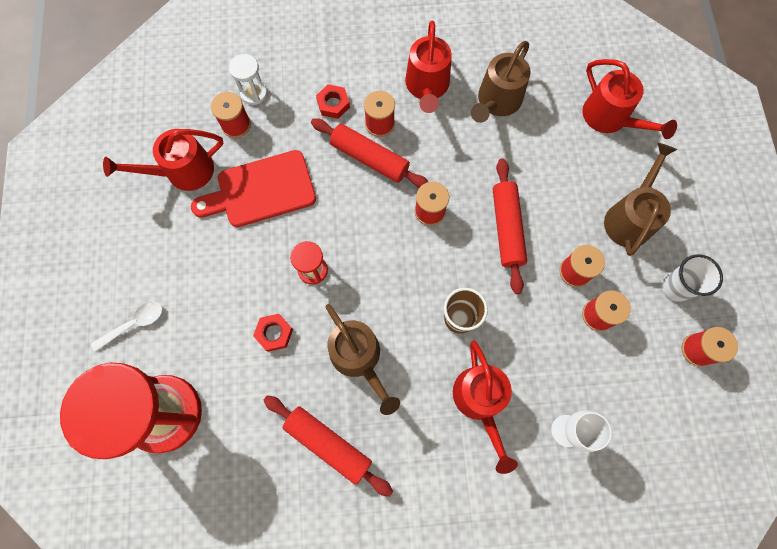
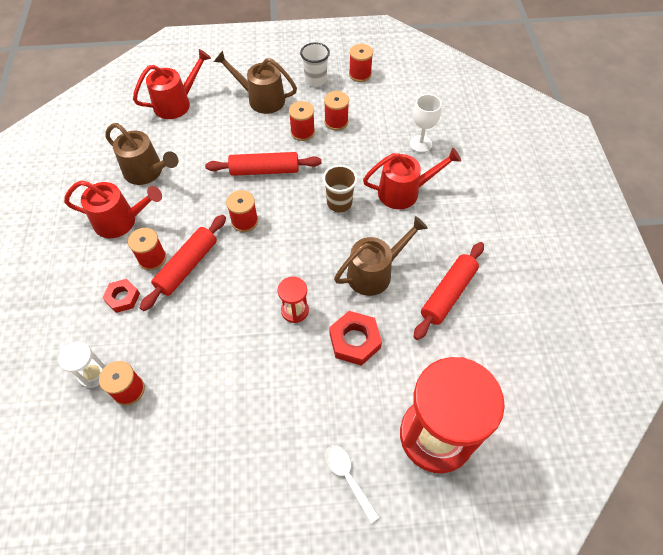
camera: 90 degrees left, 15 degrees down
red watering can [103,129,223,191] -> none
red cutting board [191,150,316,227] -> none
red nut [253,314,293,352] -> red nut [329,311,382,366], size x1.51

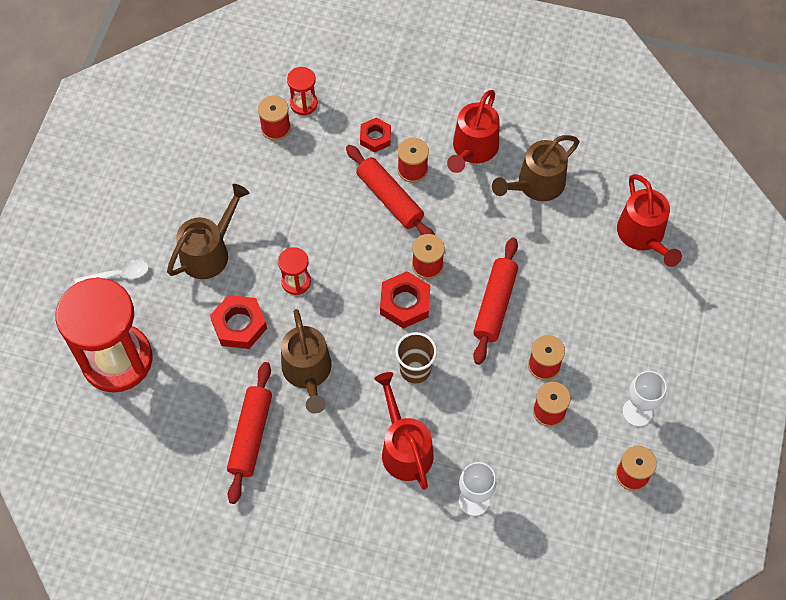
camera: 110 degrees right, 5 degrees up
white hourglass [58,342,106,388] -> red hourglass [287,67,318,115]
brown watering can [214,50,297,114] -> brown watering can moved to [167,184,249,279]
white cup [300,42,330,87] -> white goblet [623,371,667,426]
red watering can [363,148,461,209] -> red watering can turned 150 degrees clockwise [374,372,434,490]
red rolling pin [413,242,484,340] -> red rolling pin turned 45 degrees clockwise [227,362,272,504]
none -> red nut [380,271,430,329]

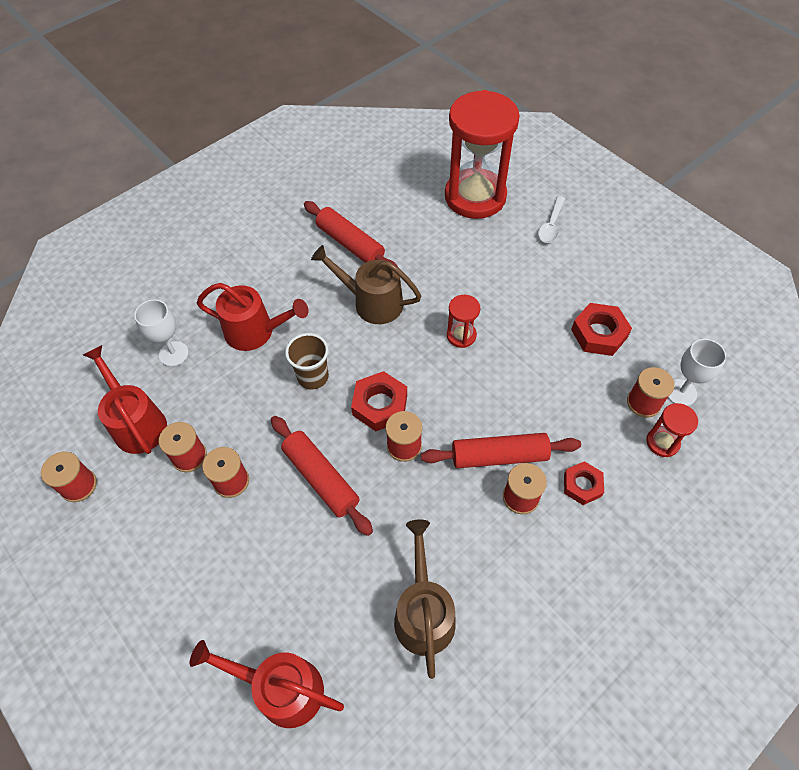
camera: 125 degrees right, 5 degrees down
brown watering can [167,184,249,279] -> none
red nut [210,295,267,349] -> red nut moved to [571,303,632,356]
red watering can [447,90,500,173] -> red watering can moved to [83,345,167,454]
white goblet [623,371,667,426] -> white goblet moved to [668,339,726,406]

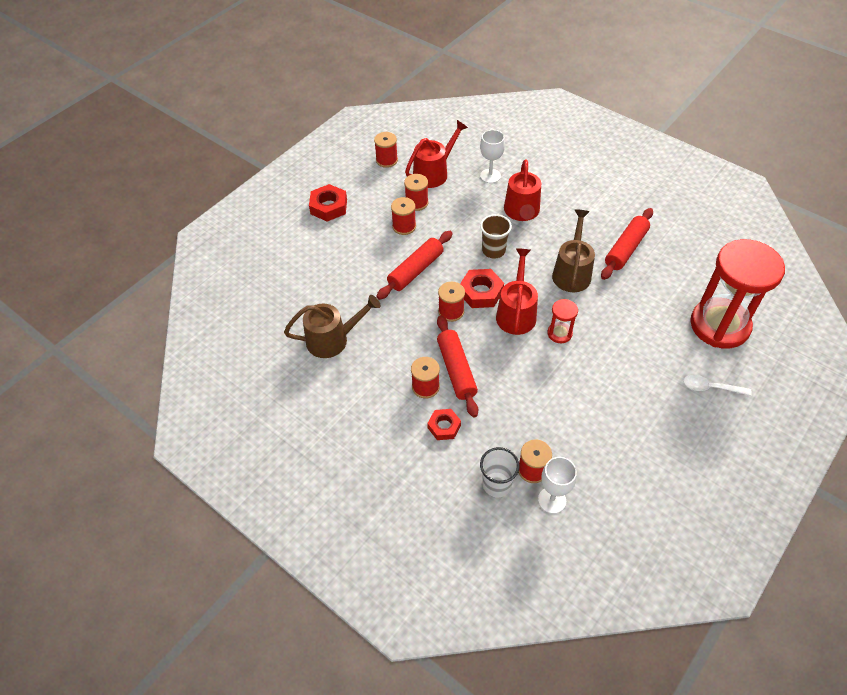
camera: 80 degrees right, 5 degrees down
red watering can [190,640,344,728] -> red watering can moved to [496,248,538,335]
red nut [571,303,632,356] -> red nut moved to [309,184,347,222]
red hourglass [646,403,698,457] -> white cup [480,447,520,497]

